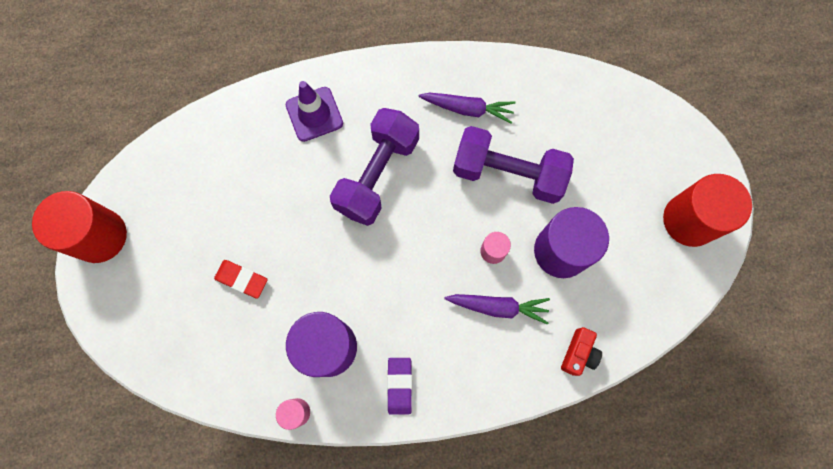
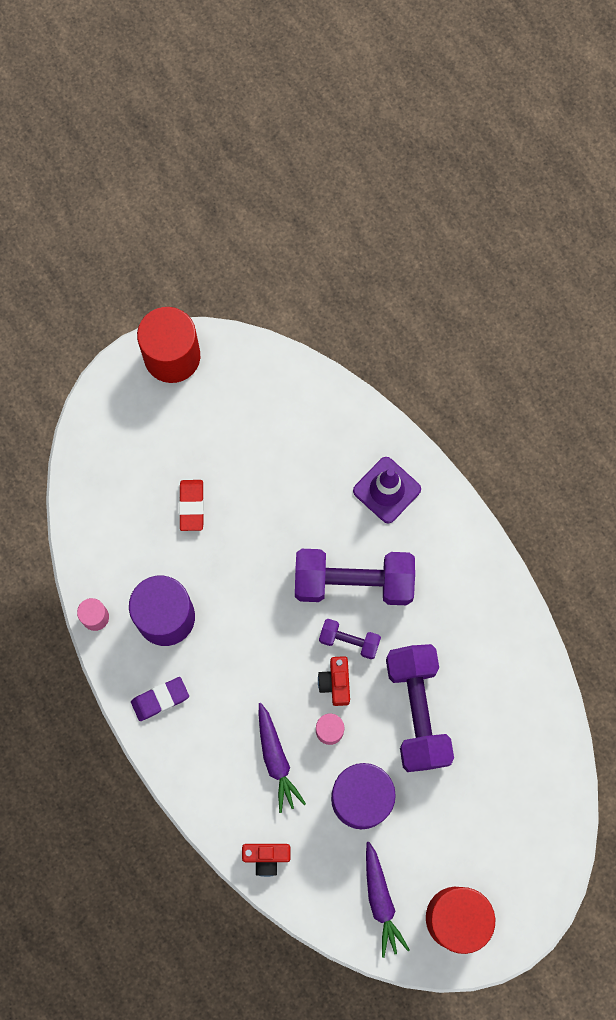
camera: 65 degrees right, 0 degrees up
purple carrot [418,93,516,124] -> purple carrot moved to [366,842,410,958]
none -> red camera [318,656,350,706]
none -> purple dumbbell [319,619,381,659]

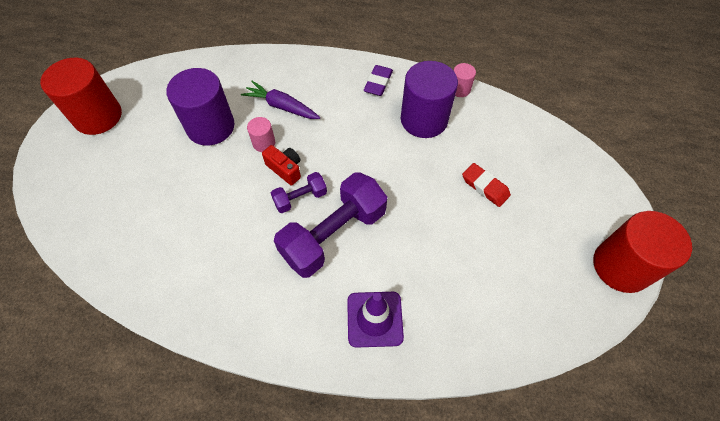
camera: 135 degrees right, 15 degrees down
red camera [242,844,290,877] -> none
purple carrot [366,842,410,958] -> none
purple dumbbell [386,644,454,772] -> none

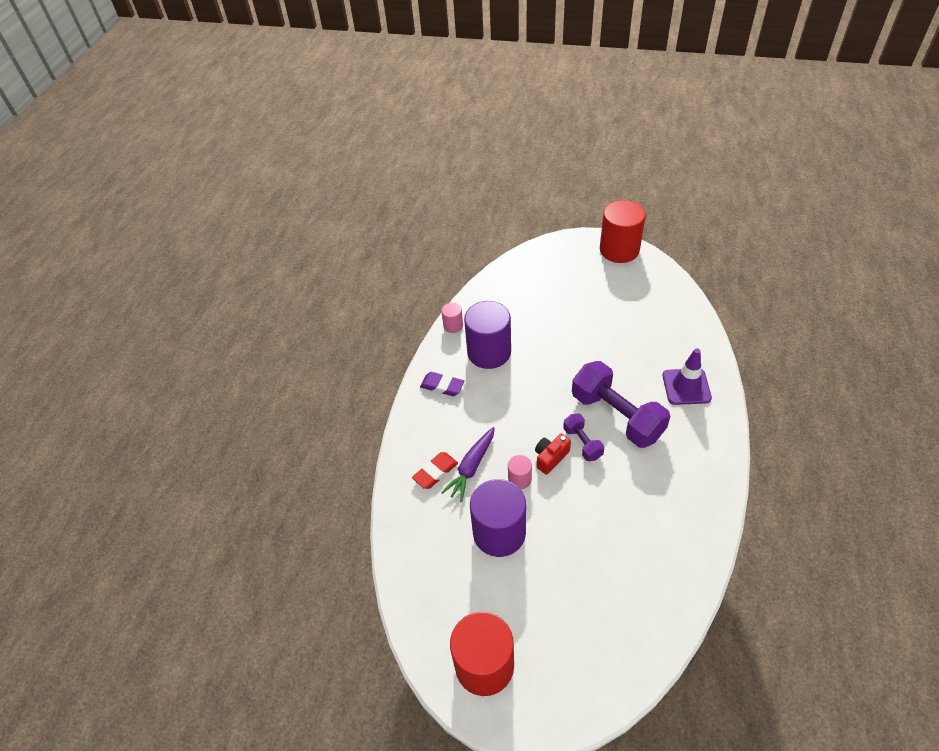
camera: 85 degrees left, 10 degrees down
red eraser [462,163,511,207] -> red eraser moved to [412,452,458,489]

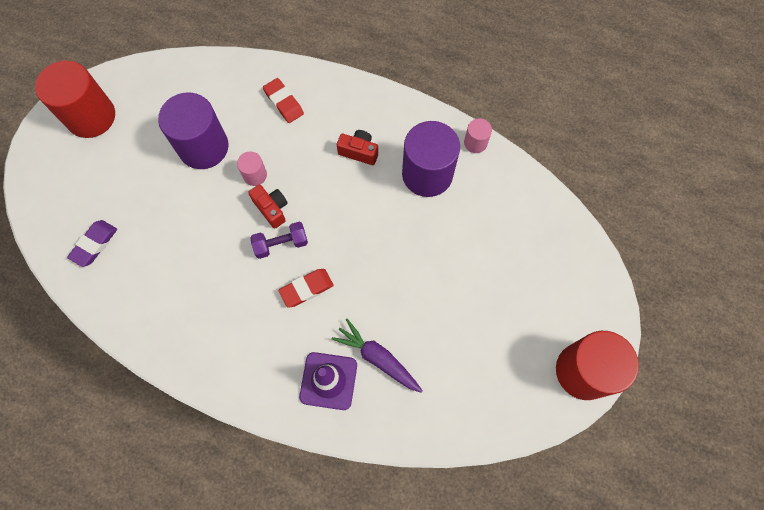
camera: 95 degrees right, 20 degrees up
purple eraser [420,372,464,396] -> purple eraser moved to [67,220,117,267]
purple carrot [441,427,495,502] -> purple carrot moved to [331,319,423,393]
purple dumbbell [572,361,670,448] -> red eraser [278,269,334,308]
none -> red camera [337,130,378,165]

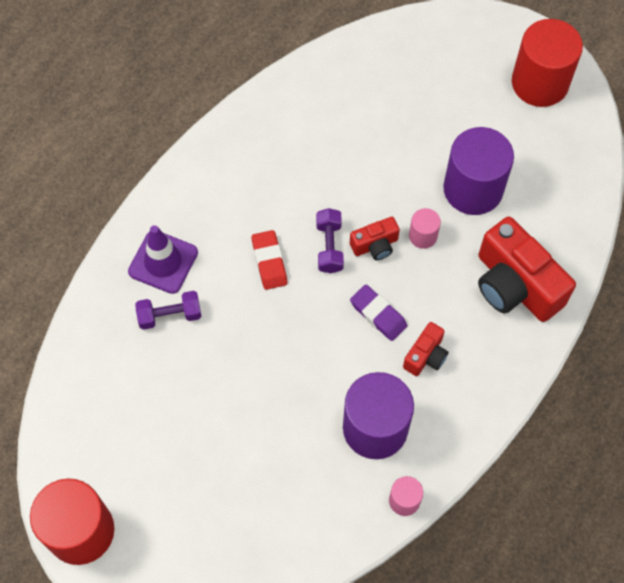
camera: 105 degrees right, 5 degrees down
purple eraser [67,220,117,267] -> purple eraser moved to [350,285,408,341]
red eraser [263,78,304,123] -> red camera [478,216,576,322]
purple carrot [331,319,423,393] -> purple dumbbell [135,291,201,330]

